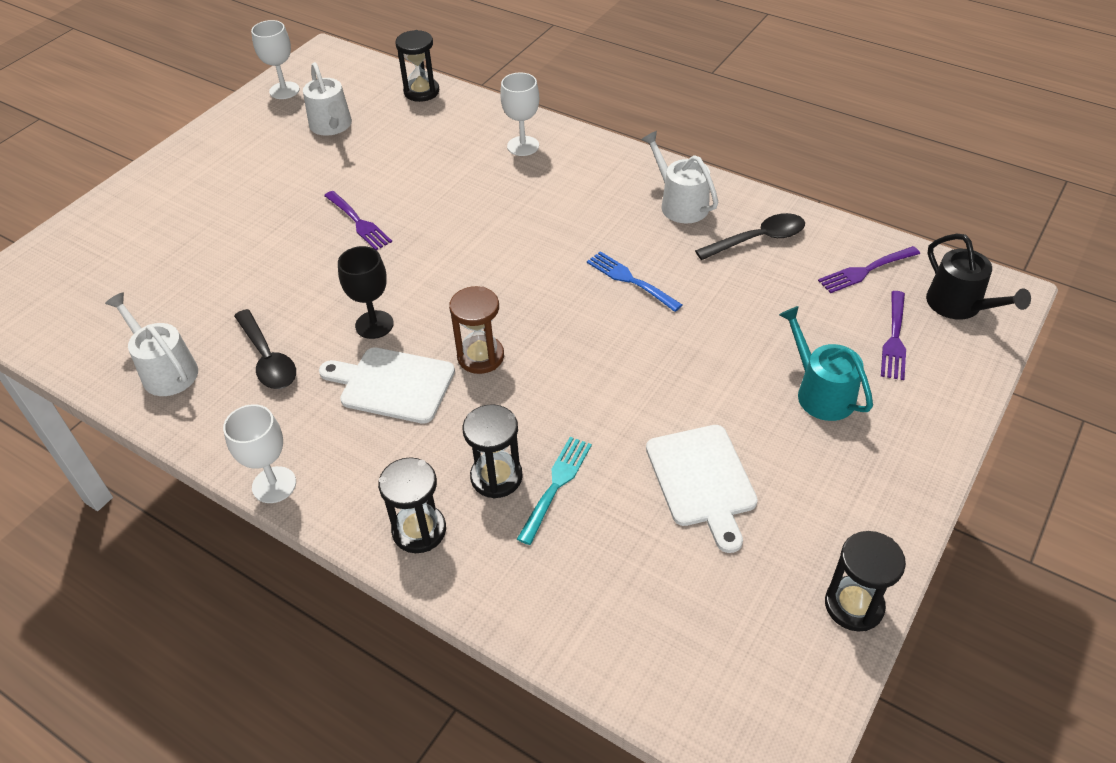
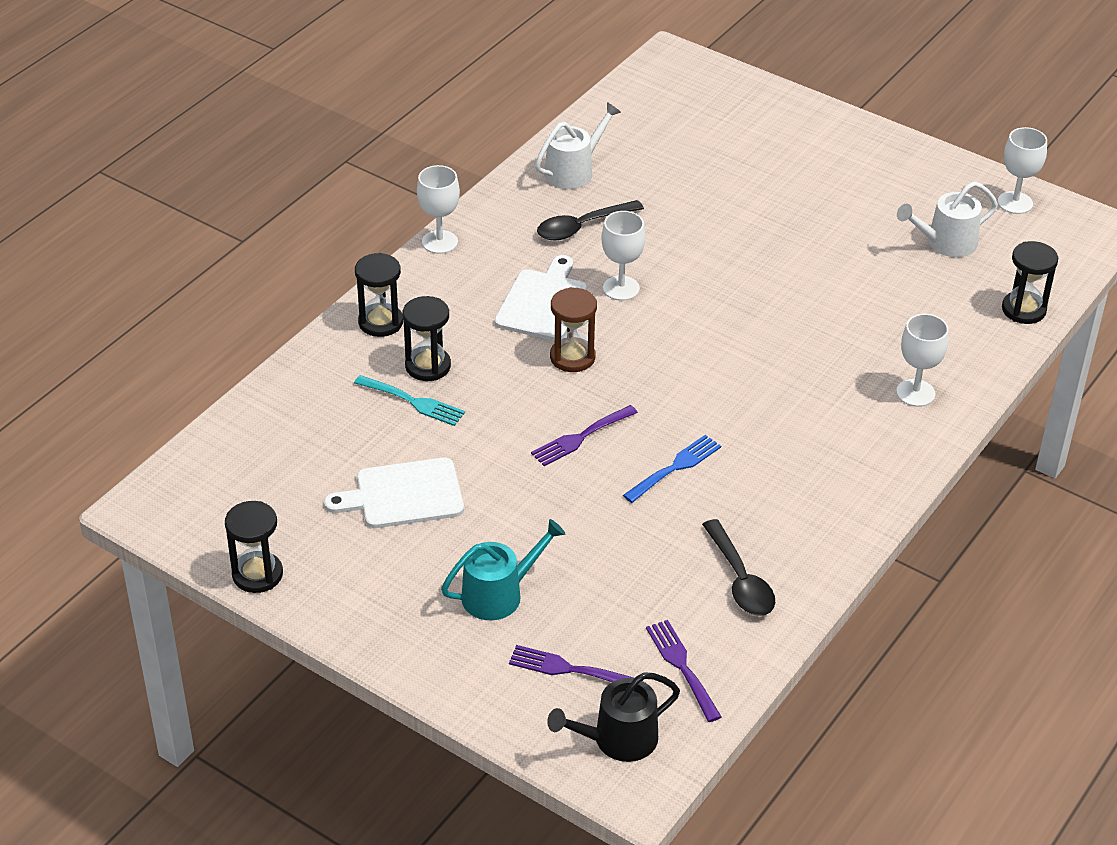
camera: 90 degrees right, 5 degrees down
purple fork [324,191,392,250] -> purple fork moved to [531,405,638,466]
black goblet [338,246,394,339] -> white goblet [601,211,645,301]
white watering can [641,131,718,223] -> none

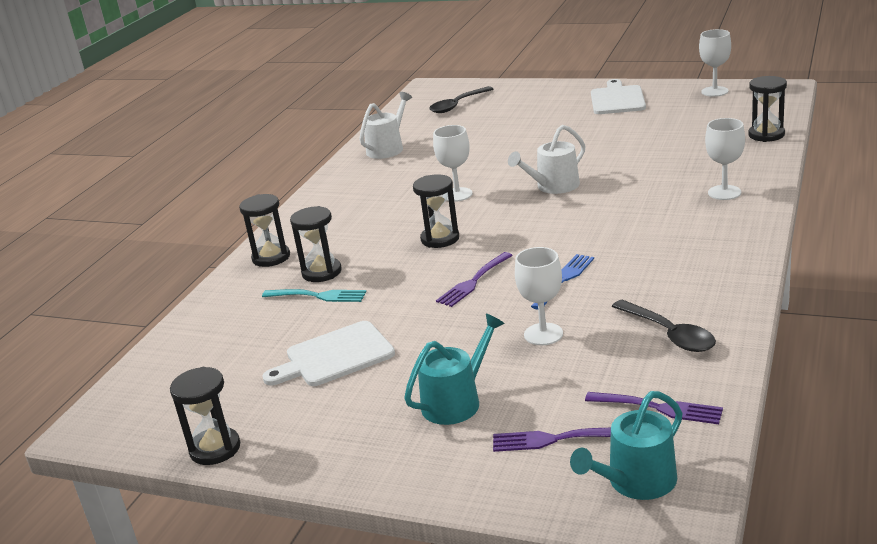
camera: 10 degrees left, 15 degrees down
white goblet [417,165,460,254] -> white goblet moved to [515,247,563,345]
white cutting board [494,255,587,341] -> white cutting board moved to [591,79,646,114]
black spoon [537,200,644,240] -> black spoon moved to [429,86,493,113]
black watering can [547,672,680,762] -> turquoise watering can [570,391,683,500]
brown hourglass [550,287,597,372] -> black hourglass [413,174,459,248]
purple fork [646,620,722,722] -> purple fork turned 150 degrees clockwise [585,392,723,424]
white watering can [897,181,998,257] -> white watering can moved to [508,125,586,194]

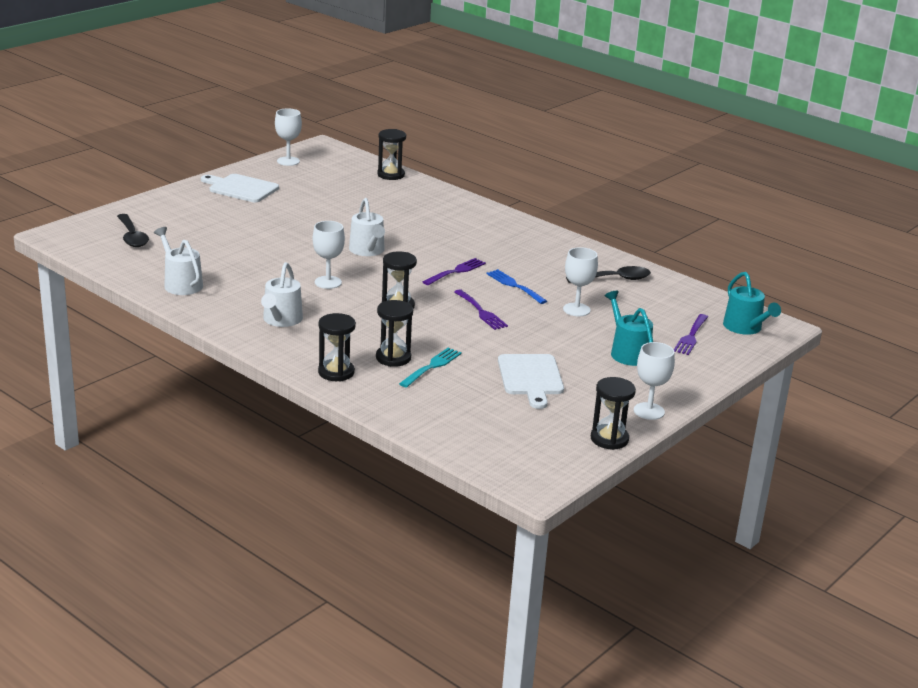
camera: 75 degrees left, 0 degrees up
purple fork [585,392,723,424] -> purple fork moved to [423,258,486,285]
white goblet [705,118,745,200] -> white goblet moved to [634,342,675,420]
none -> white watering can [261,262,303,327]

